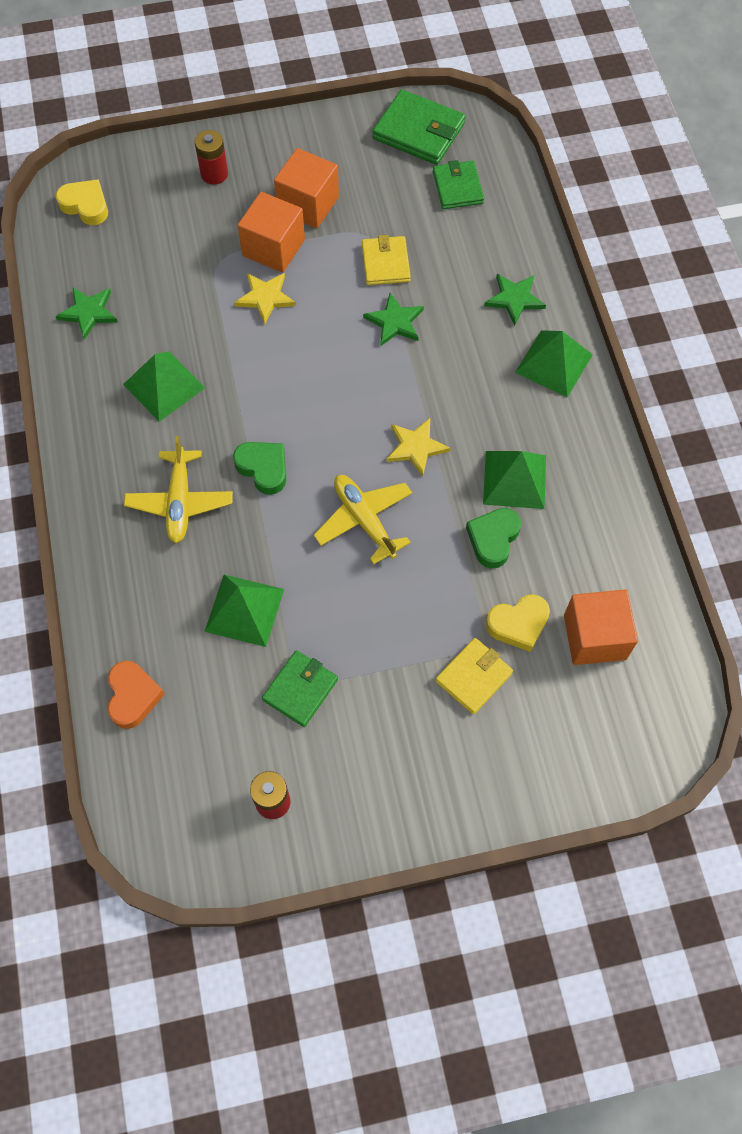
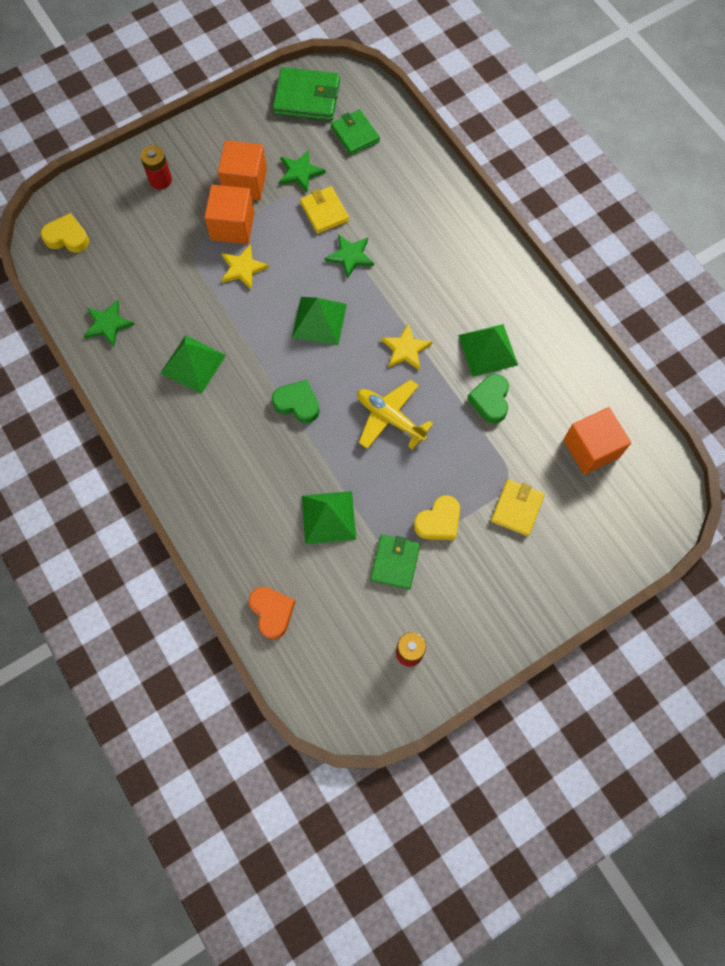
camera: 20 degrees left, 5 degrees up
yellow plane [124,436,233,543] -> none
green star [484,274,546,326] -> green star moved to [279,150,326,192]
yellow heart [486,594,550,652] -> yellow heart moved to [414,495,460,540]
green pyramid [515,330,593,397] -> green pyramid moved to [292,297,347,345]

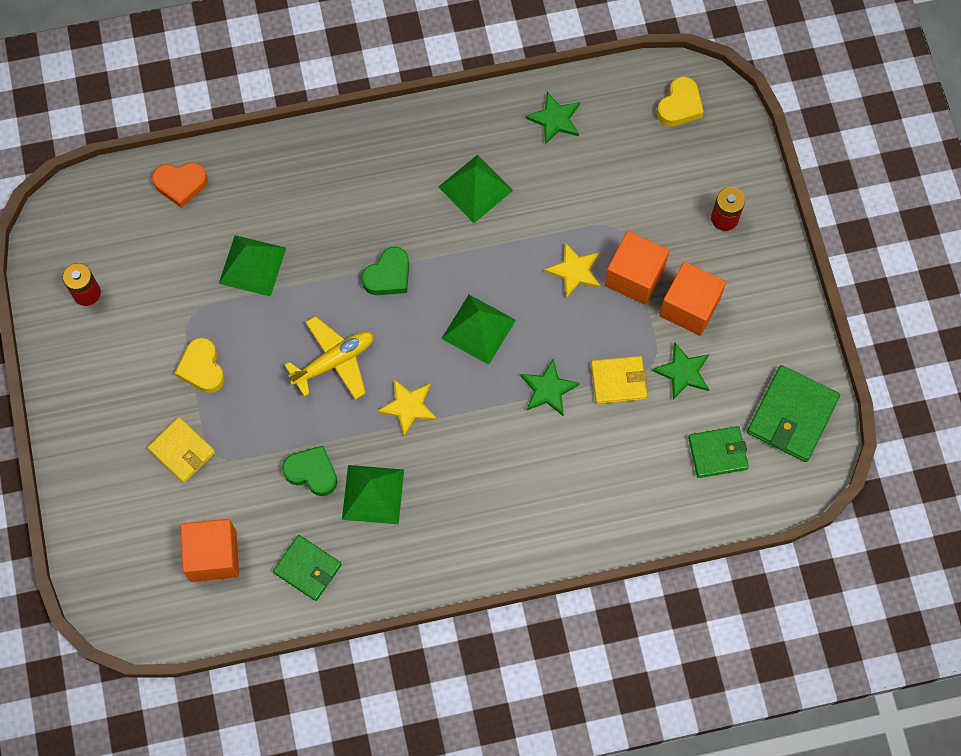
camera: 110 degrees right, 0 degrees up
green wallet [370,534,420,590] -> green wallet moved to [273,535,342,601]

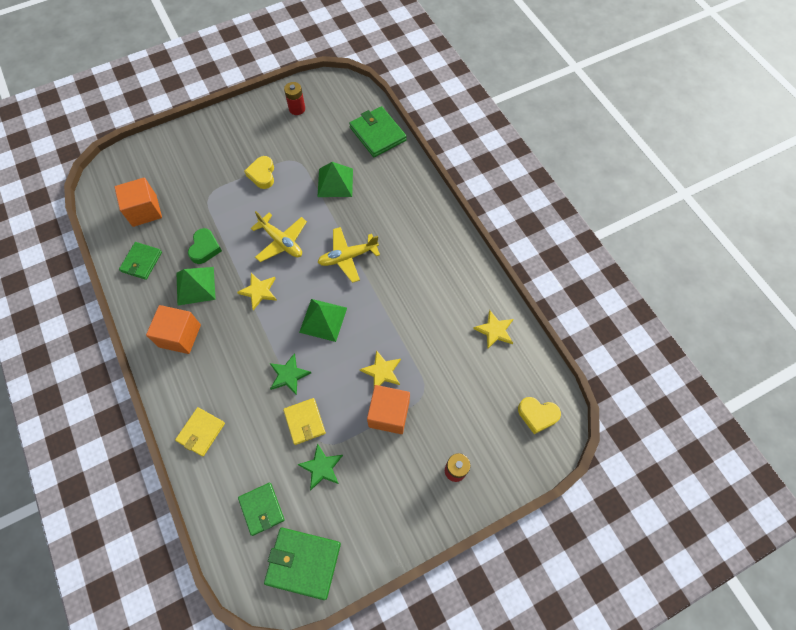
camera: 75 degrees right, 5 degrees down
yellow wallet [148,417,215,483] -> yellow wallet moved to [175,407,225,456]
orange heart [152,162,208,208] -> green wallet [349,106,407,157]
yellow heart [175,338,225,393] -> yellow heart turned 60 degrees counterclockwise [244,156,274,189]
green heart [361,247,409,295] -> yellow plane [317,227,380,283]
green pyramid [438,154,513,223] -> none
green star [525,92,580,145] -> yellow star [473,310,513,350]
orange cube [659,262,726,336] -> orange cube moved to [146,305,201,354]

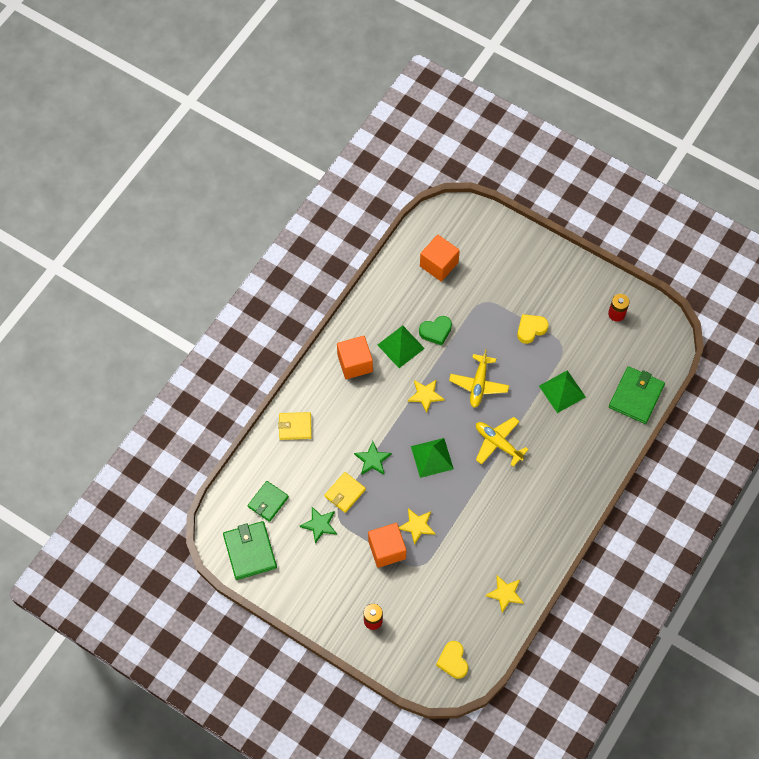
camera: 60 degrees right, 0 degrees up
green wallet [119,242,162,280] -> none

